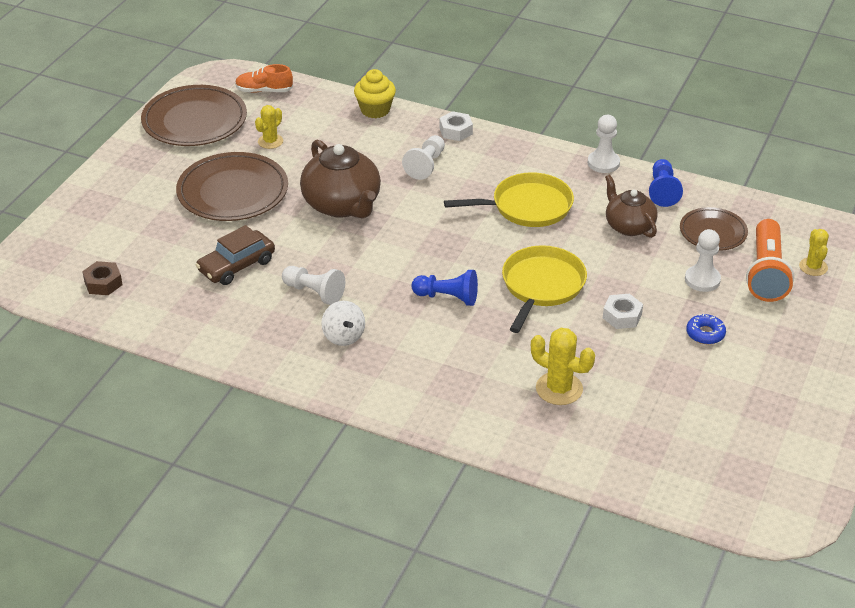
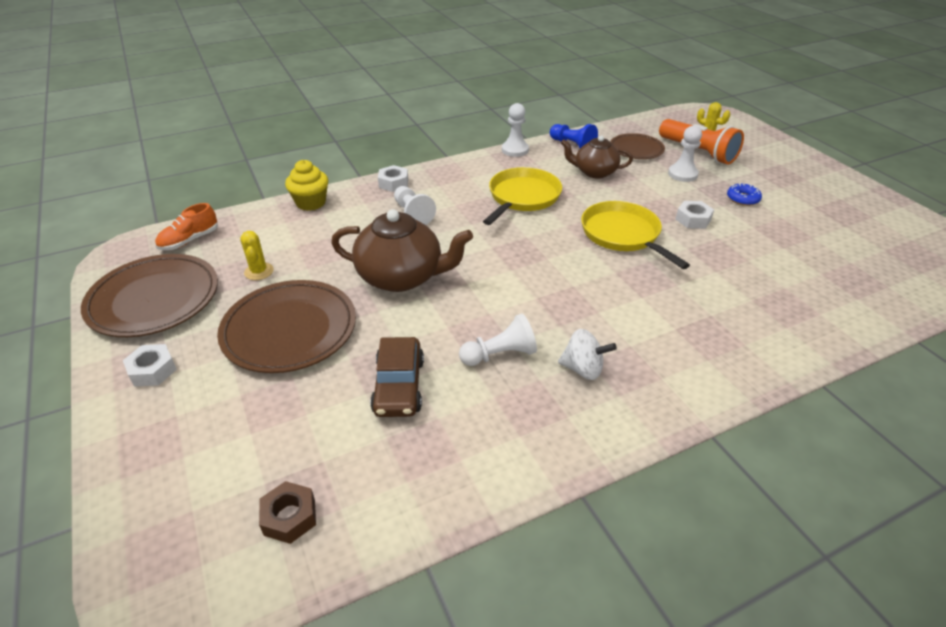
camera: 50 degrees left, 0 degrees up
blue pawn [412,270,478,306] -> none
yellow cactus [531,328,595,405] -> none
none -> white nut [123,344,177,387]

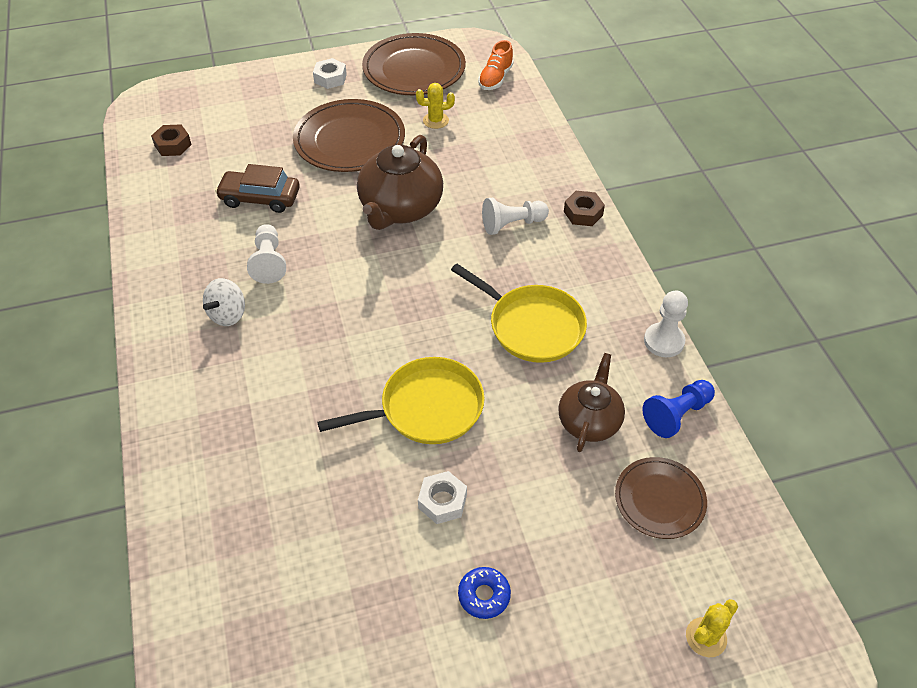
camera: 100 degrees right, 10 degrees up
orange shoe [155,203,218,250] -> orange shoe turned 120 degrees counterclockwise [478,40,514,90]
yellow cupcake [285,160,328,211] -> none
white nut [378,165,408,192] -> brown nut [564,191,605,226]
orange flashlight [659,119,744,164] -> none
white pawn [668,126,702,182] -> none

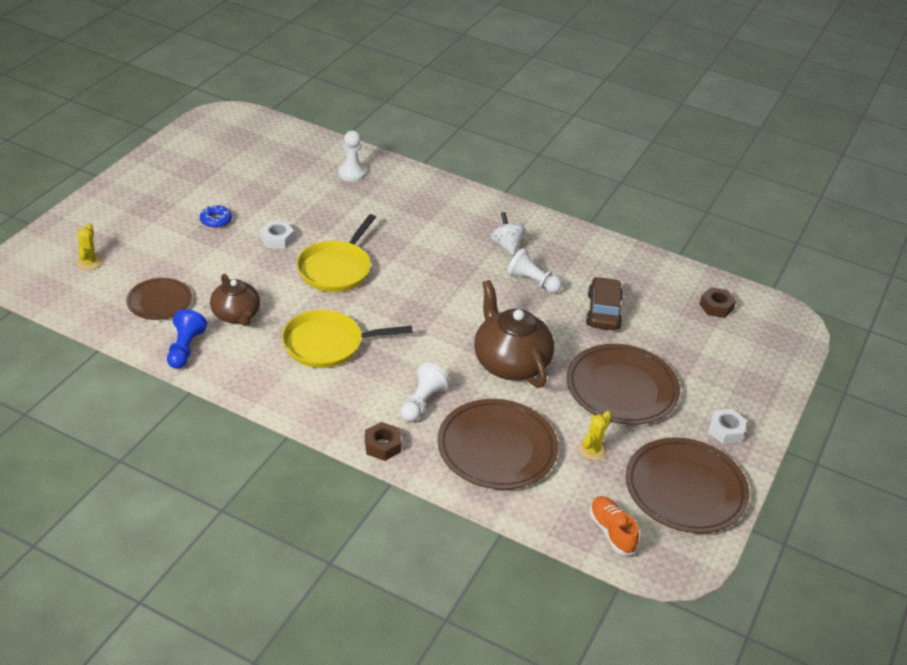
camera: 130 degrees right, 10 degrees down
brown car [215,164,300,213] -> brown car turned 45 degrees counterclockwise [586,277,623,330]
white pawn [644,291,688,357] -> white pawn moved to [338,130,366,182]
none -> brown plate [437,399,558,489]

